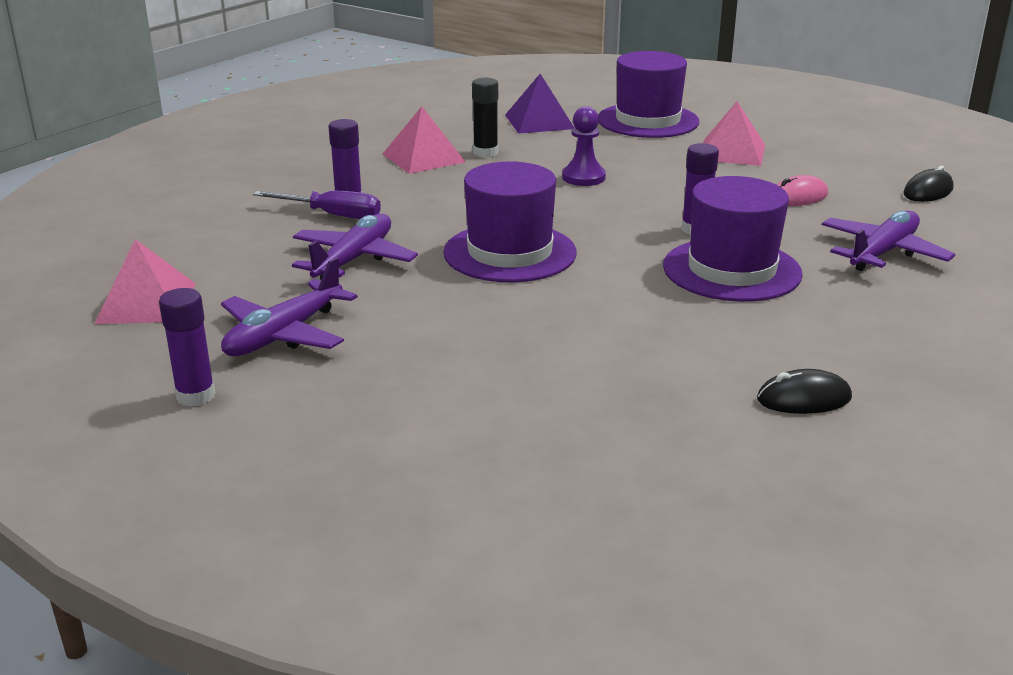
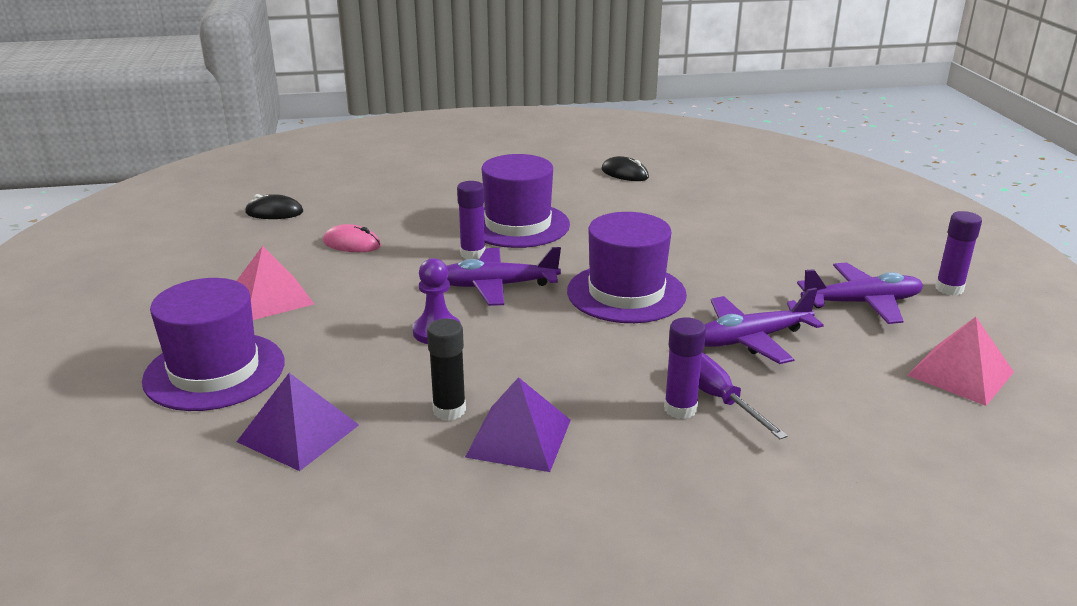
camera: 135 degrees left, 0 degrees up
pink pyramid [383,106,465,174] -> purple pyramid [465,377,571,472]
purple plane [822,211,955,271] -> purple plane moved to [447,247,561,306]

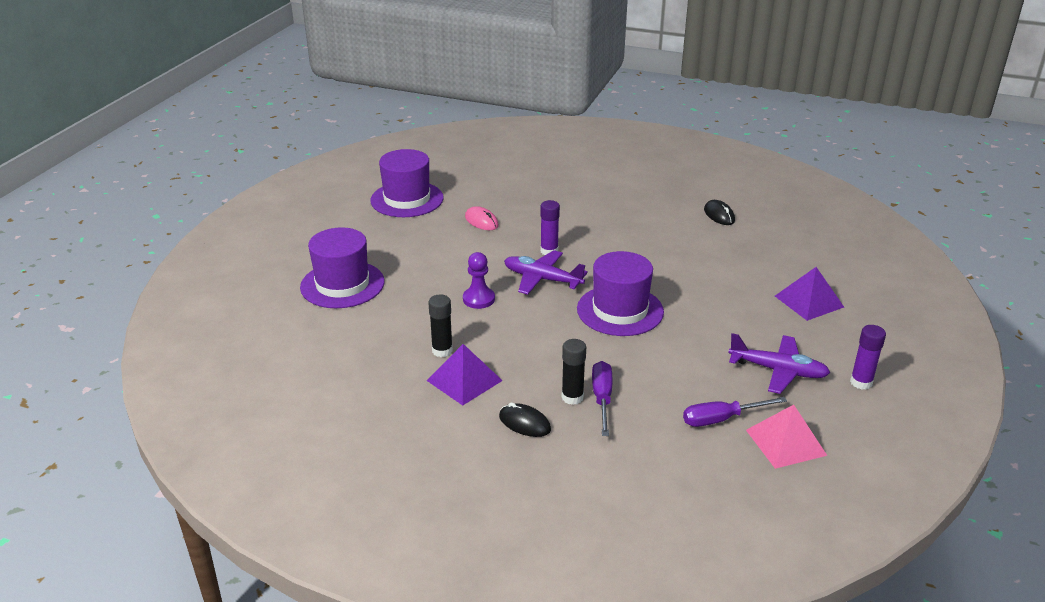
camera: 30 degrees right, 5 degrees up
pink pyramid [237,246,314,320] -> none
purple pyramid [237,373,359,471] -> purple pyramid moved to [775,267,844,321]
black mouse [245,194,303,219] -> black mouse moved to [499,403,551,437]
purple hat [482,154,570,248] -> purple hat moved to [370,149,444,217]
purple glue stick [664,317,706,419] -> black glue stick [562,339,586,405]
purple plane [704,288,824,364] -> none
none -> purple screwdriver [683,397,787,427]

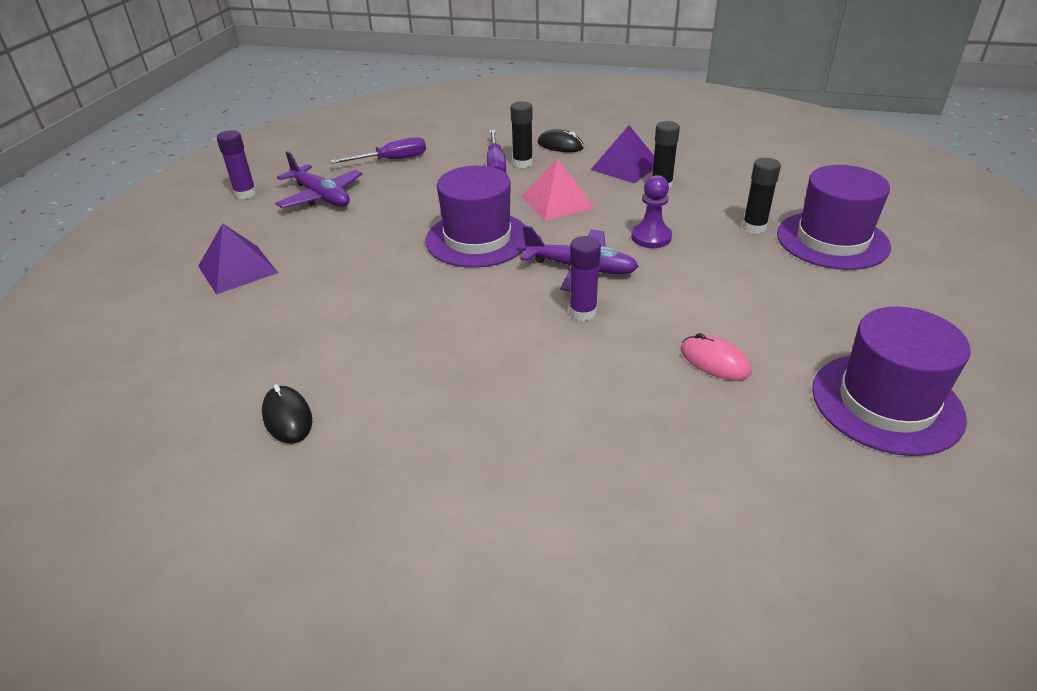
camera: 175 degrees right, 5 degrees up
purple plane [728,333,830,394] -> purple plane turned 150 degrees counterclockwise [275,151,363,208]
pink pyramid [746,405,827,469] -> pink pyramid moved to [521,158,594,221]
none -> black glue stick [742,158,781,234]

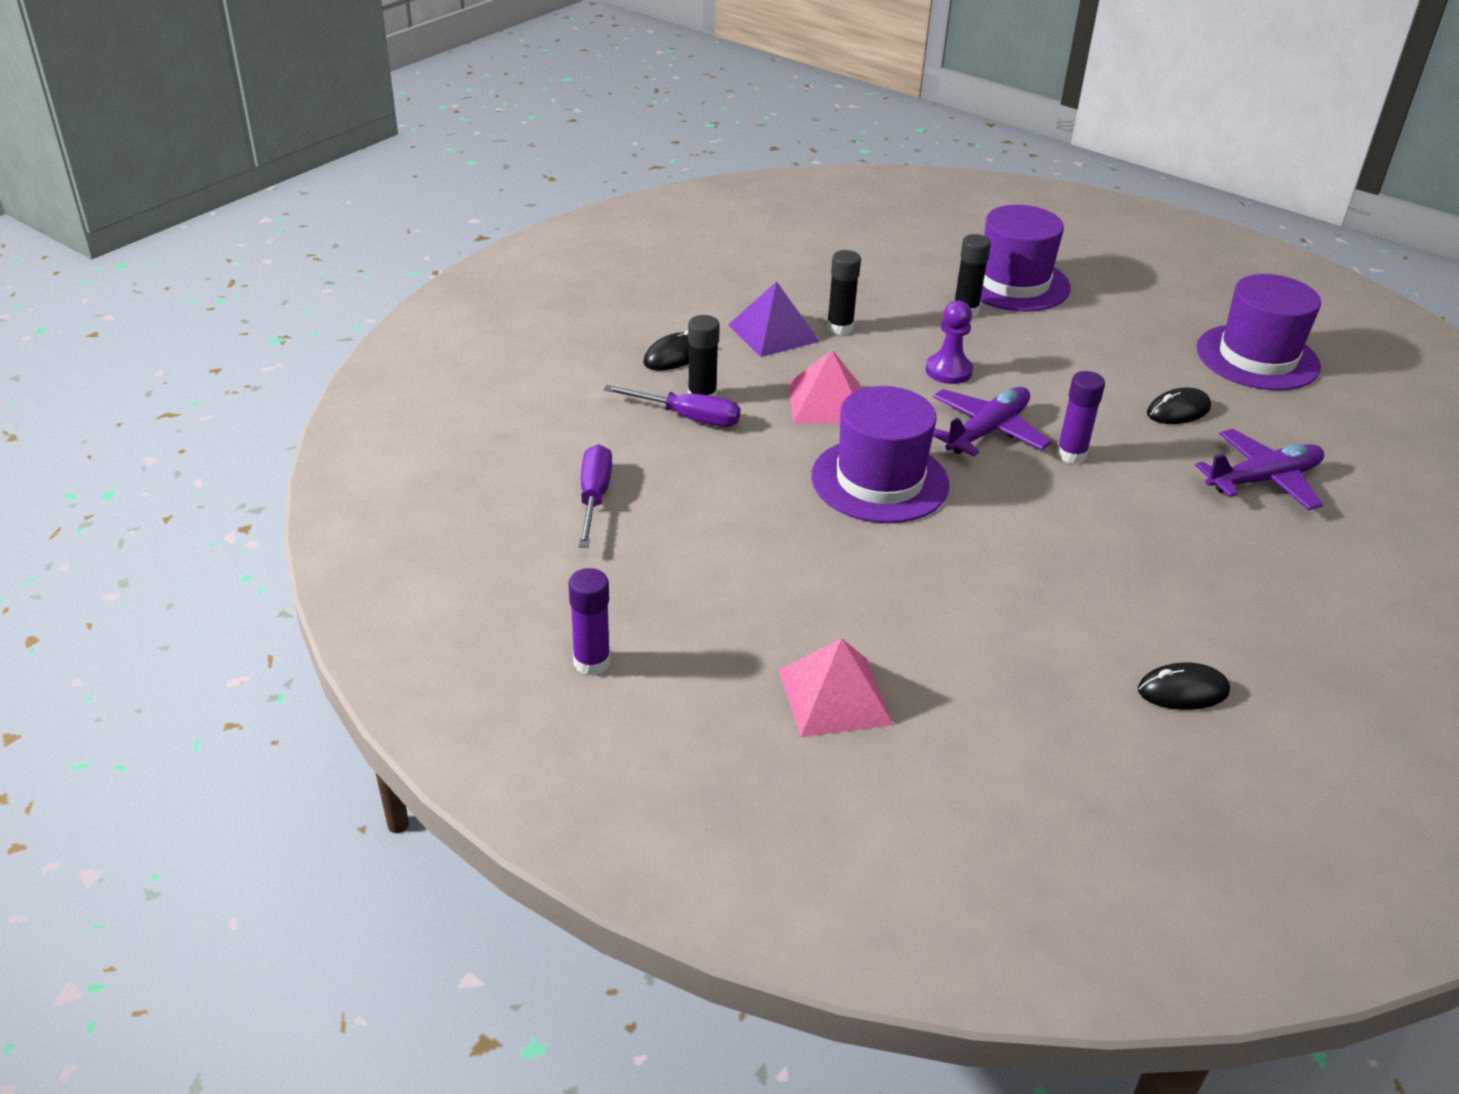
camera: 70 degrees left, 0 degrees up
purple pyramid [198,223,278,295] -> pink pyramid [779,638,893,737]
purple plane [275,151,363,208] -> purple plane moved to [1195,429,1324,510]
pink mouse [680,333,751,381] -> black mouse [1147,388,1211,424]

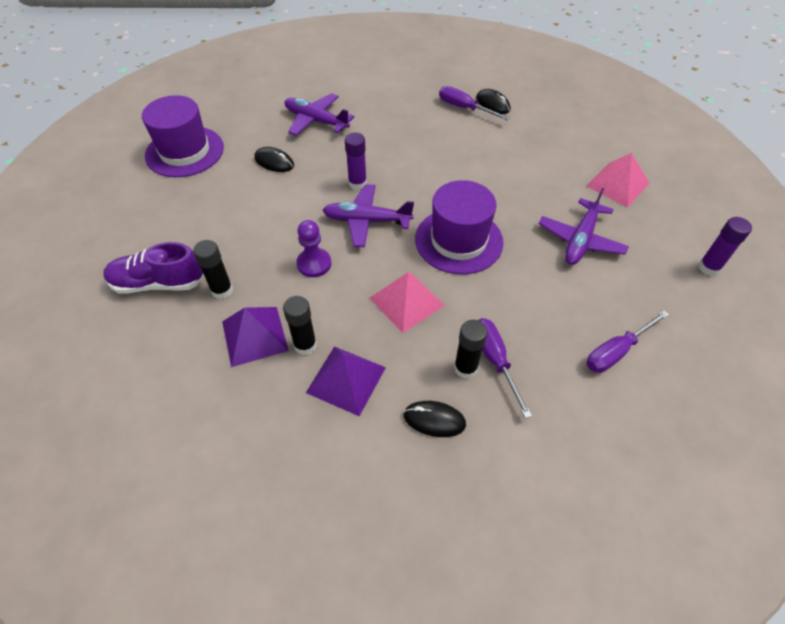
camera: 125 degrees left, 15 degrees up
purple hat [958,205,1071,312] -> purple shoe [103,242,205,294]
none -> purple pyramid [222,307,289,367]
none -> purple screwdriver [439,86,510,121]
none -> purple plane [539,188,629,265]

